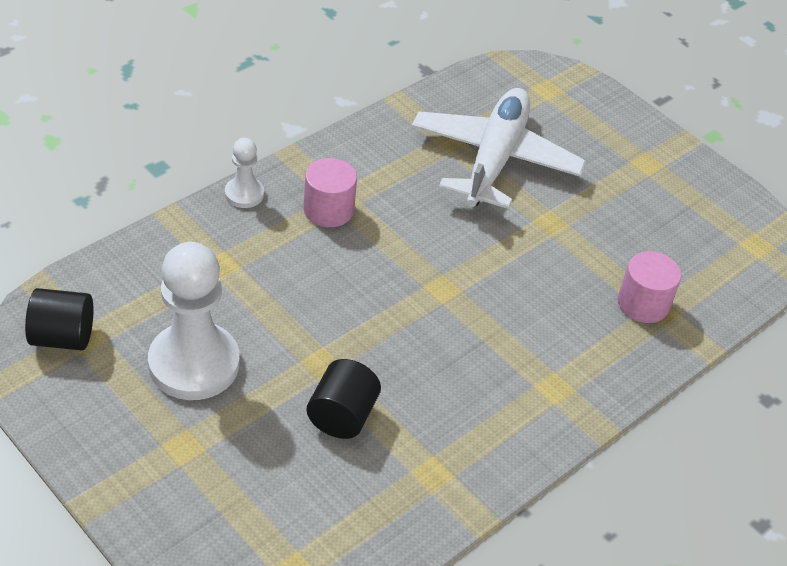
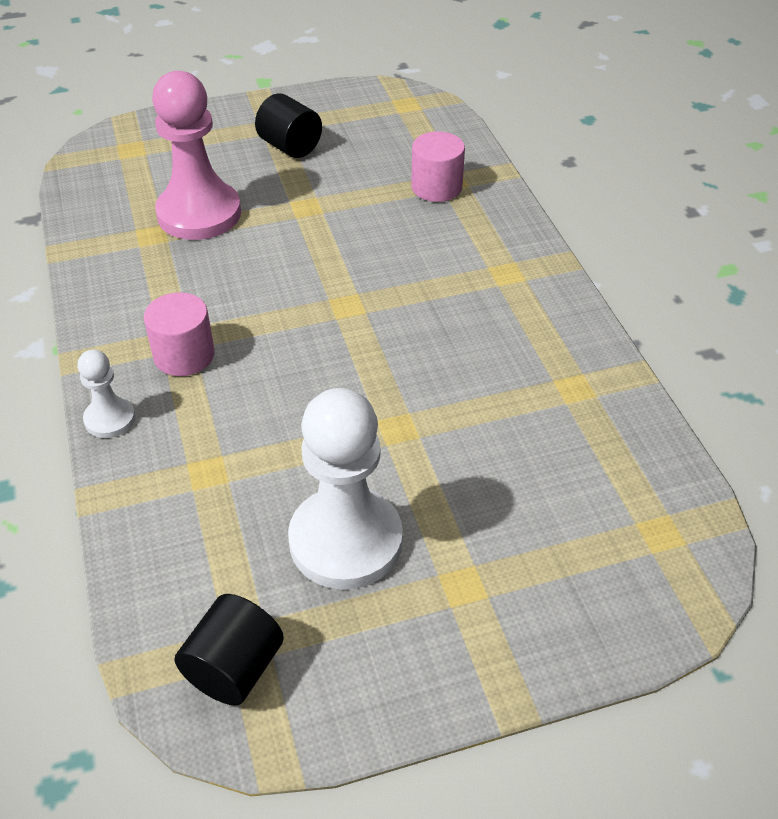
camera: 60 degrees left, 0 degrees up
black cylinder [307,359,381,439] -> black cylinder moved to [255,93,322,158]
white plane [412,88,586,209] -> pink pawn [152,71,241,240]

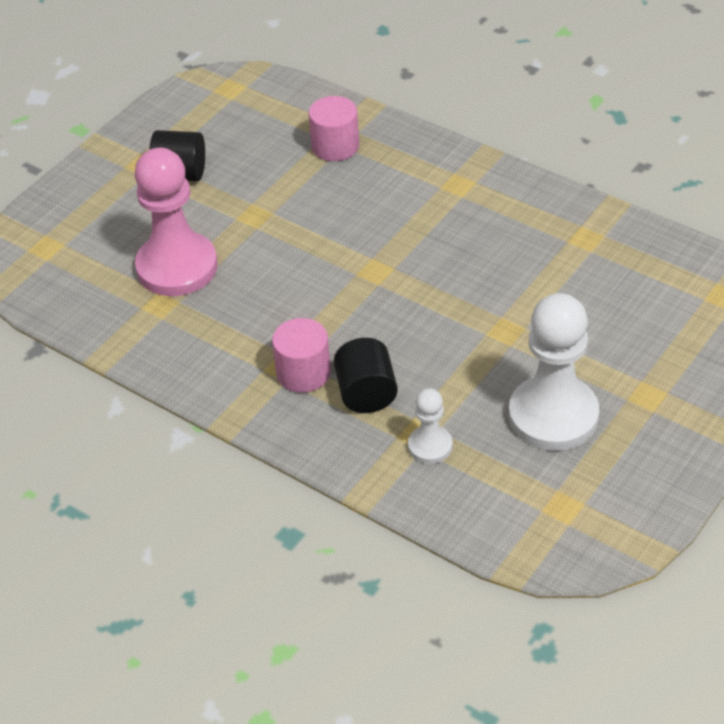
camera: 35 degrees left, 0 degrees up
white pawn [77,349,135,438] -> white pawn moved to [408,388,453,464]
black cylinder [174,594,284,706] -> black cylinder moved to [334,338,398,413]

